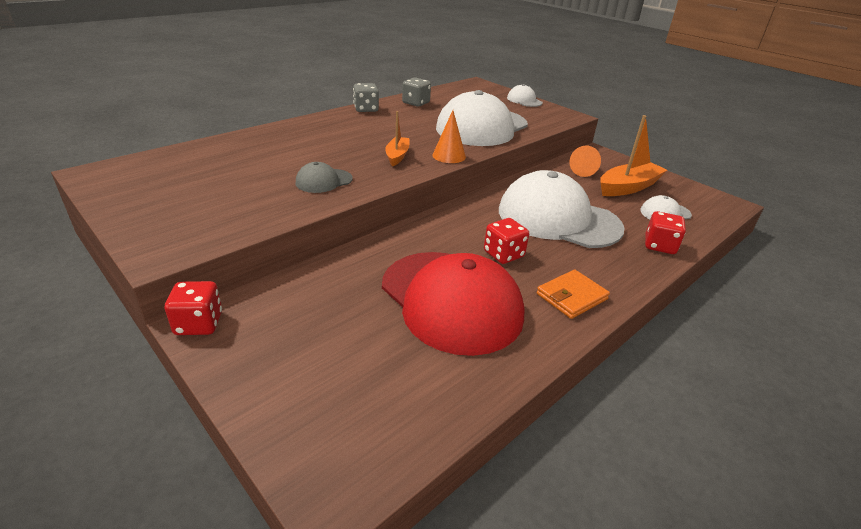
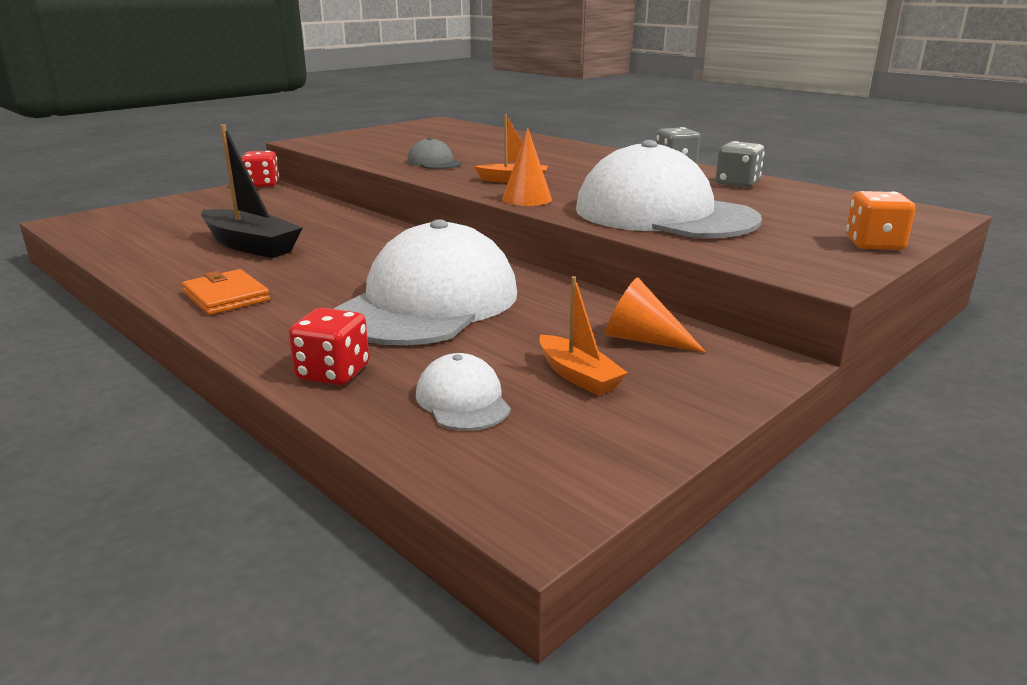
camera: 90 degrees right, 10 degrees down
red cap [382,252,525,356] -> black boat [201,124,302,258]
red dice [484,218,529,264] -> none
white cap [507,84,543,107] -> orange dice [846,191,916,250]
orange boat [600,115,667,196] -> orange boat [539,276,628,396], size x0.59

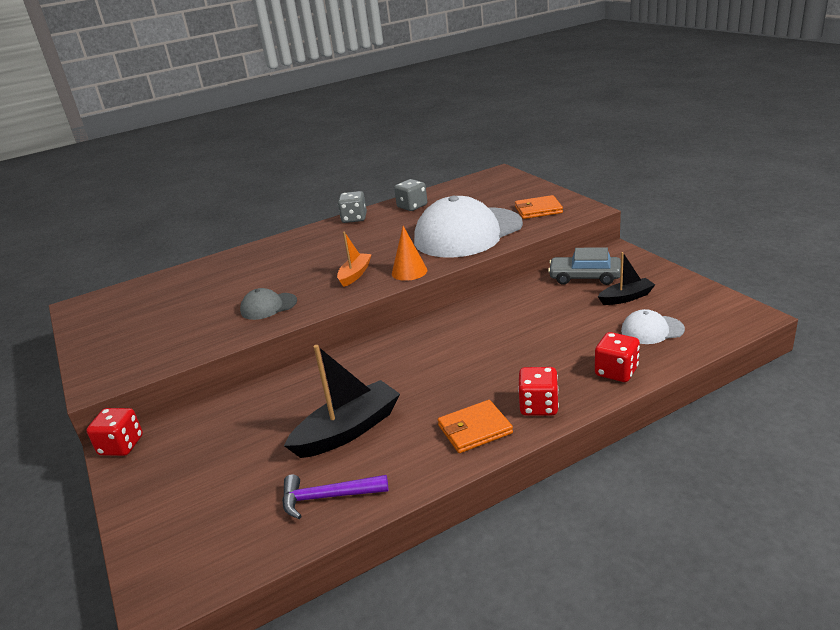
camera: 70 degrees left, 5 degrees up
white cap [334,219,517,345] -> none
orange boat [539,276,628,396] -> black boat [598,252,655,305]
orange cone [605,277,706,353] -> grey car [548,247,621,285]
orange dice [846,191,916,250] -> none
none -> purple hammer [282,474,389,519]
none -> orange wallet [515,195,563,219]
none -> red dice [518,367,559,416]

